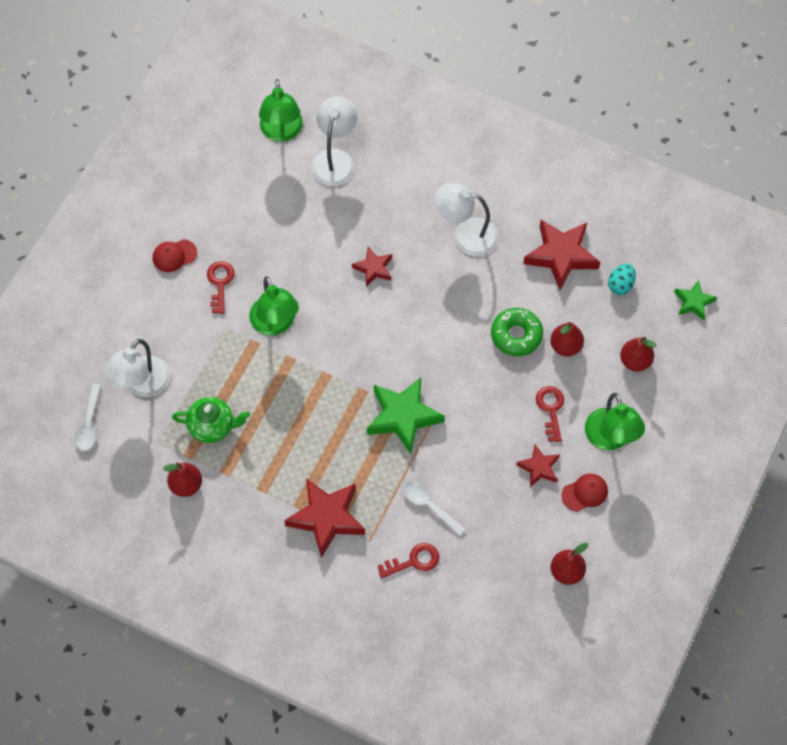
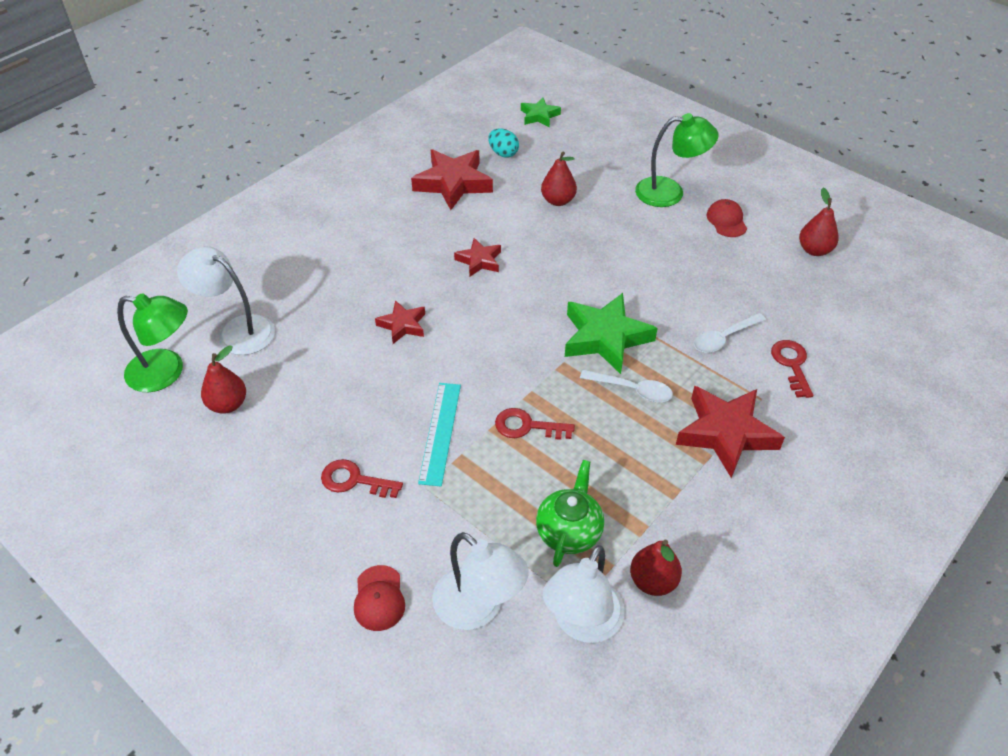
camera: 75 degrees left, 15 degrees down
white spoon [75,384,101,451] -> white spoon moved to [580,370,673,402]
red cap [153,239,197,272] -> red cap moved to [354,565,405,631]
green lamp [249,276,299,336] -> turquoise ruler [418,383,461,486]
white lamp [435,183,499,256] -> white lamp moved to [543,545,624,643]
green donut [491,308,543,356] -> none
red star [516,445,560,487] -> red star moved to [454,238,501,277]
red key [536,386,564,442] -> red key moved to [495,408,575,440]
red pear [620,337,656,372] -> red pear moved to [201,345,246,414]

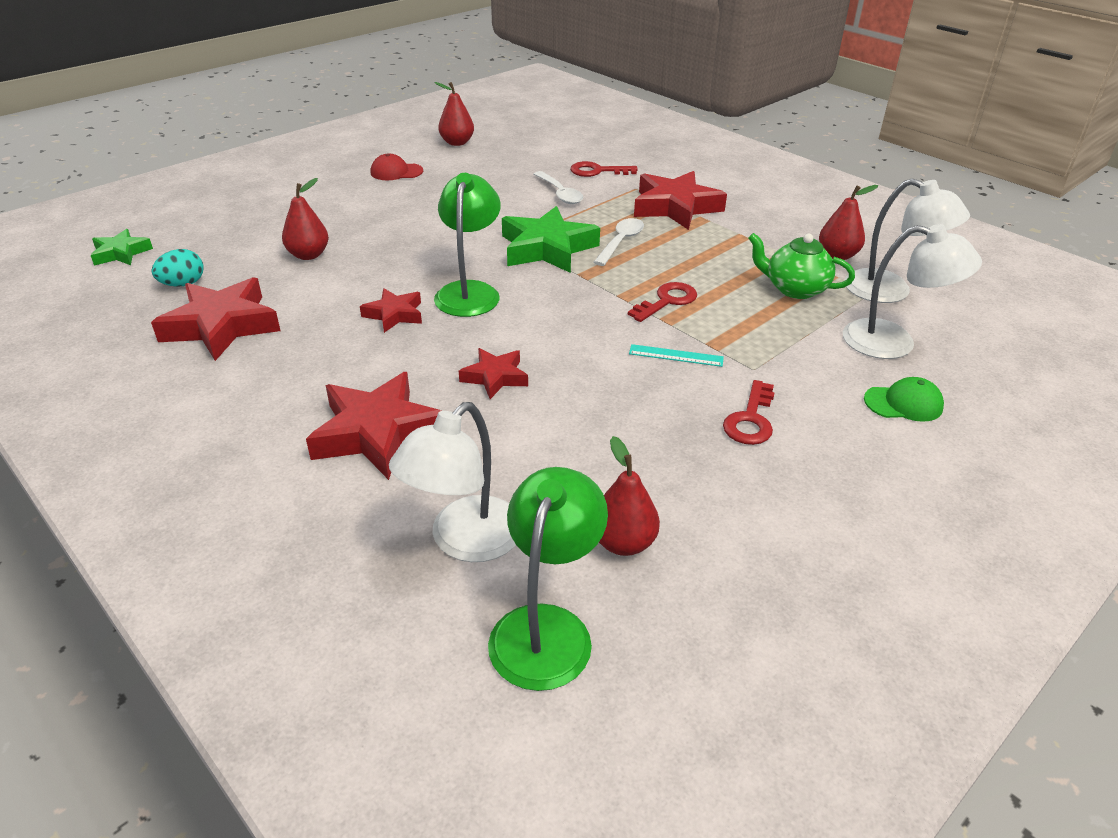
camera: 85 degrees left, 10 degrees down
red cap [354,565,405,631] -> green cap [864,377,944,422]
turquoise ruler [418,383,461,486] -> turquoise ruler [629,344,724,367], size x0.63
white lamp [432,532,529,630] -> white lamp turned 60 degrees clockwise [843,224,982,359]
red key [495,408,575,440] -> red key turned 150 degrees counterclockwise [628,282,697,322]
green lamp [635,113,719,207] -> green lamp moved to [434,173,501,317]
none -> red star [306,372,441,480]

